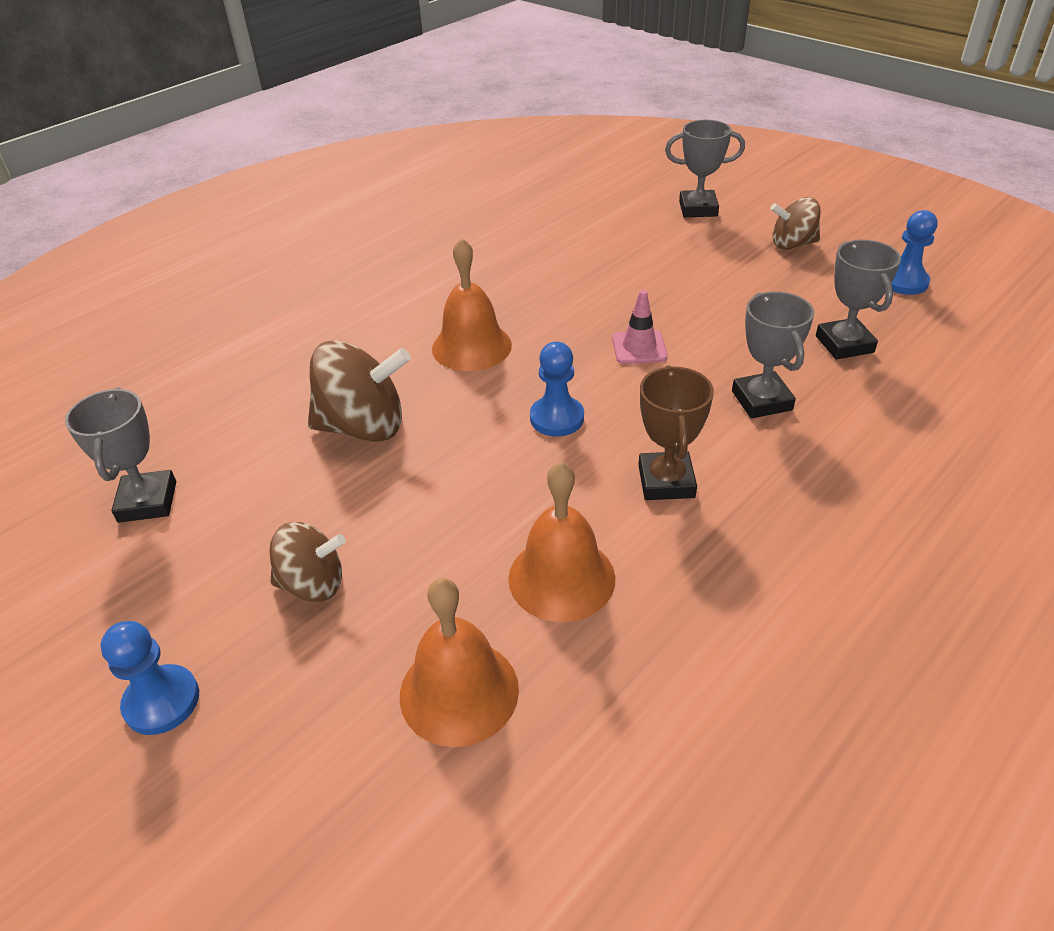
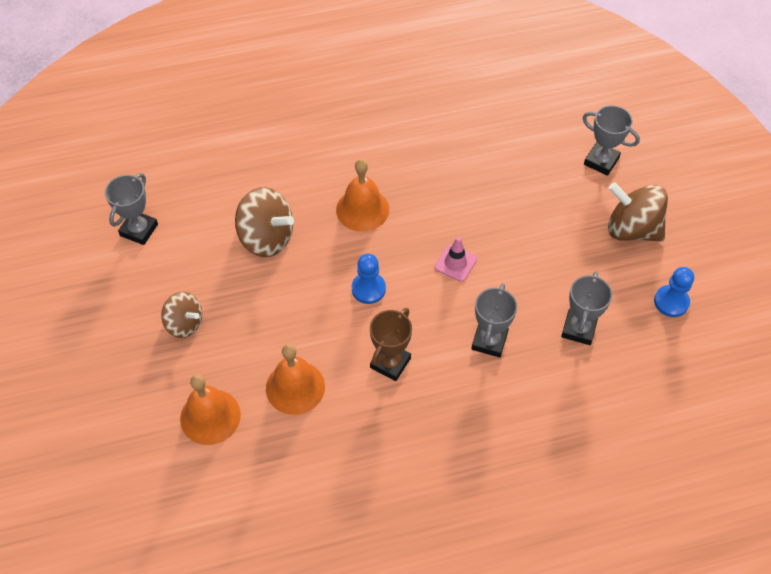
camera: 30 degrees right, 15 degrees up
blue pawn [101,621,199,735] -> none
brown spinning top [770,197,820,250] -> brown spinning top [608,182,668,242], size x1.58

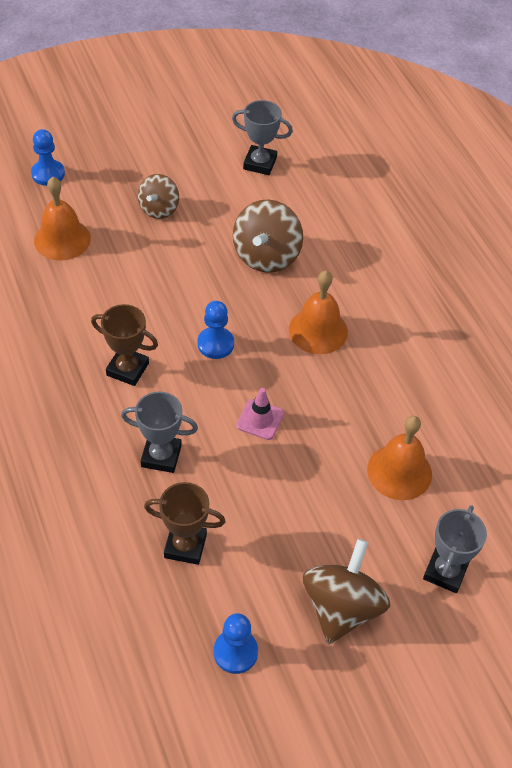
camera: 80 degrees right, 5 degrees down
orange bell [266,344,325,415] -> orange bell moved to [367,416,432,500]
grey trophy [561,271,612,345] -> brown trophy [144,482,226,565]
none -> blue pawn [31,129,65,186]

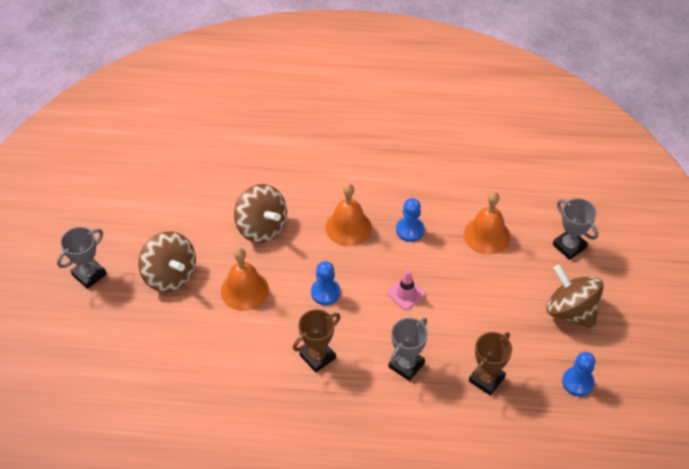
camera: 60 degrees left, 0 degrees up
blue pawn [31,129,65,186] -> blue pawn moved to [396,198,425,242]
orange bell [34,177,91,261] -> orange bell moved to [221,248,269,311]
brown spinning top [138,174,179,219] -> brown spinning top [138,232,196,292], size x1.58
grey trophy [232,100,293,175] -> grey trophy moved to [57,227,107,289]

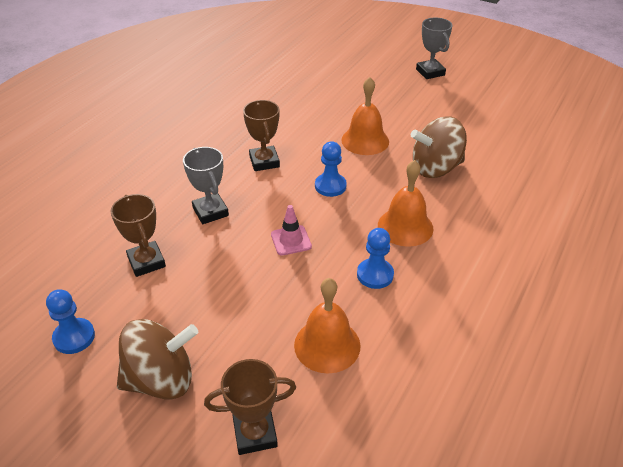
camera: 115 degrees right, 10 degrees down
brown spinning top [138,232,196,292] -> none
grey trophy [553,198,598,260] -> brown trophy [204,359,296,455]

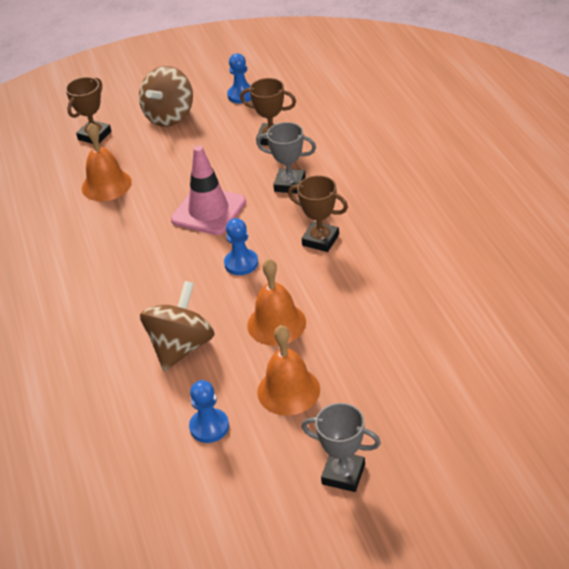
camera: 135 degrees right, 0 degrees up
pink traffic cone [271,205,312,256] -> pink traffic cone [171,146,246,235], size x1.86
blue pawn [357,228,394,289] -> blue pawn moved to [189,380,229,443]
orange bell [378,160,434,247] -> orange bell moved to [257,325,320,416]

